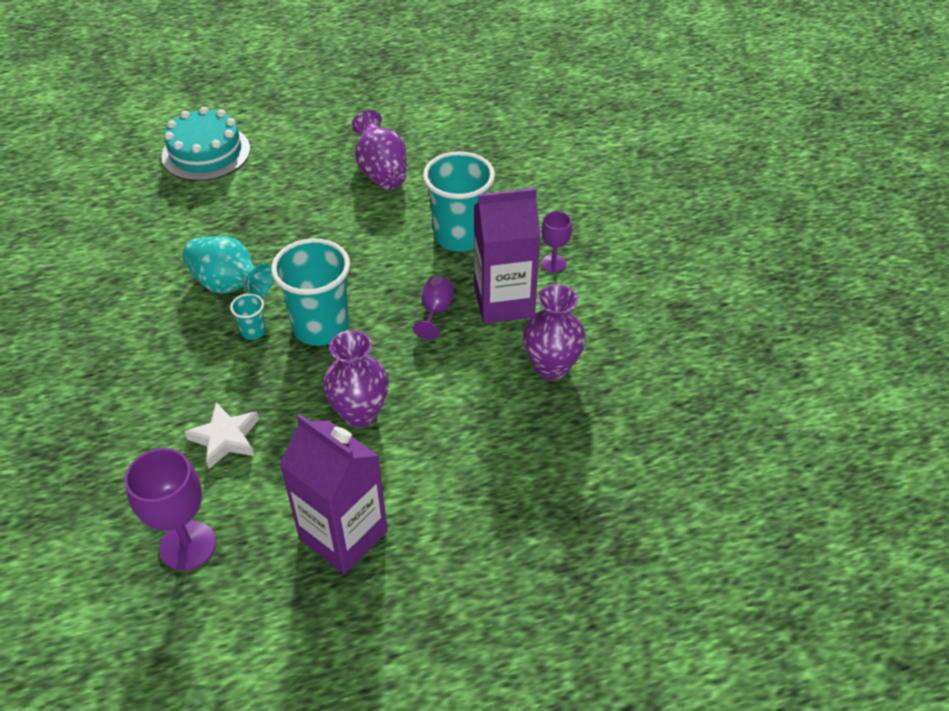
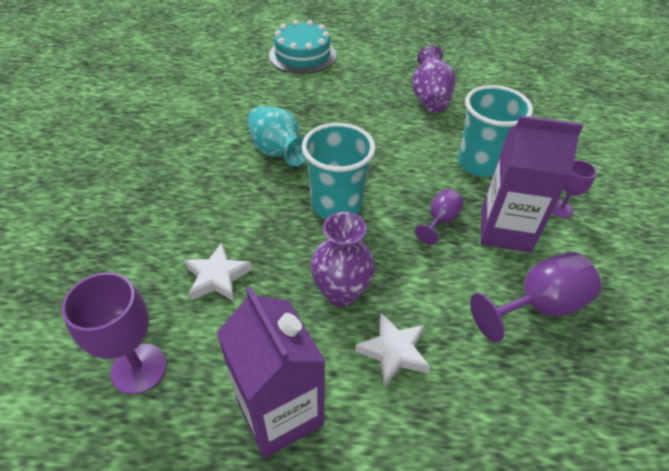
camera: 20 degrees right, 0 degrees up
turquoise cup [230,294,266,340] -> none
purple vase [523,284,586,380] -> purple goblet [470,252,601,343]
none -> white star [355,313,430,387]

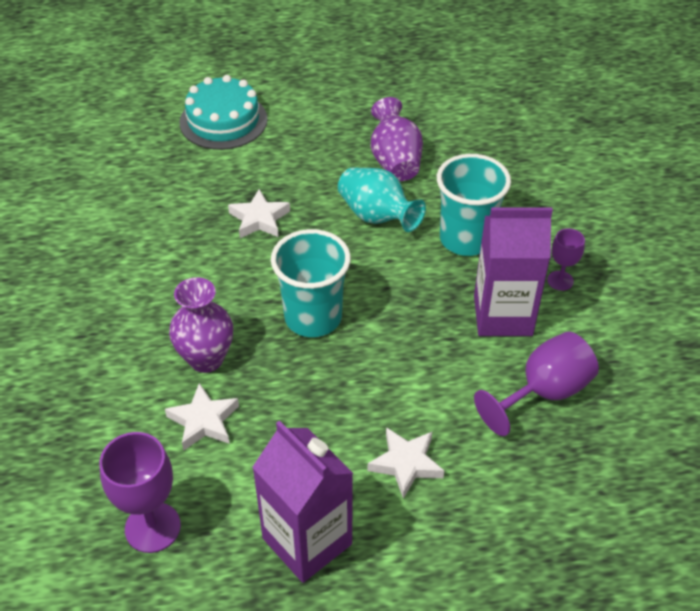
camera: 10 degrees left, 0 degrees up
turquoise vase [247,106,307,166] -> turquoise vase moved to [338,167,426,232]
purple vase [311,212,375,307] -> purple vase moved to [169,277,233,373]
purple goblet [415,189,463,245] -> none
none -> white star [228,189,290,238]

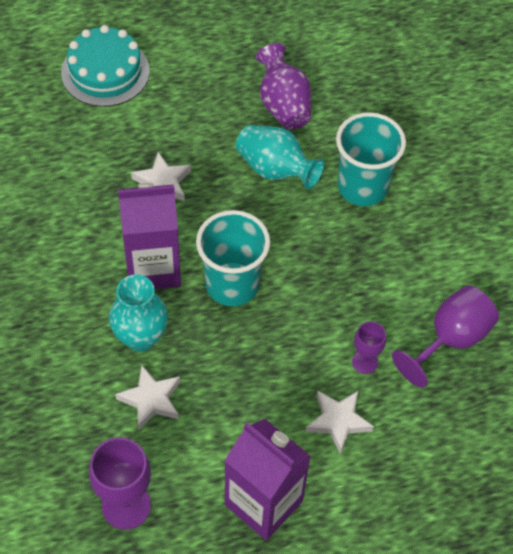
camera: 10 degrees left, 10 degrees up
purple vase [169,277,233,373] -> turquoise vase [109,274,168,352]
purple carton [474,208,553,336] -> purple carton moved to [118,183,181,289]
purple goblet [547,228,585,291] -> purple goblet moved to [352,321,386,374]

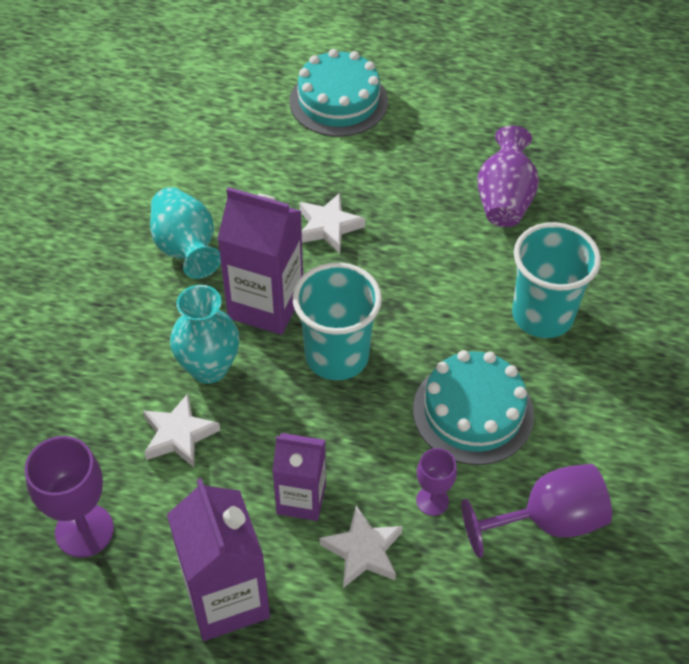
camera: 30 degrees right, 5 degrees down
turquoise vase [236,125,324,189] -> turquoise vase moved to [150,187,221,279]
none -> purple carton [272,433,326,521]
none -> turquoise cake [413,350,534,465]

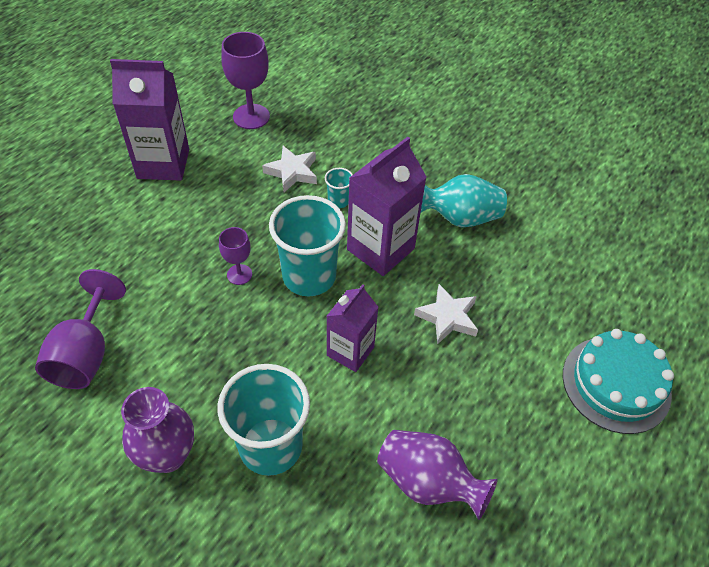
camera: 110 degrees right, 0 degrees up
turquoise vase [170,285,240,384] -> turquoise cup [325,168,353,208]
purple carton [272,433,326,521] -> purple carton moved to [327,284,379,372]
white star [320,505,403,588] -> none
turquoise cake [413,350,534,465] -> none
purple goblet [416,448,457,516] -> purple goblet moved to [219,227,252,285]
none -> purple vase [121,387,194,473]

